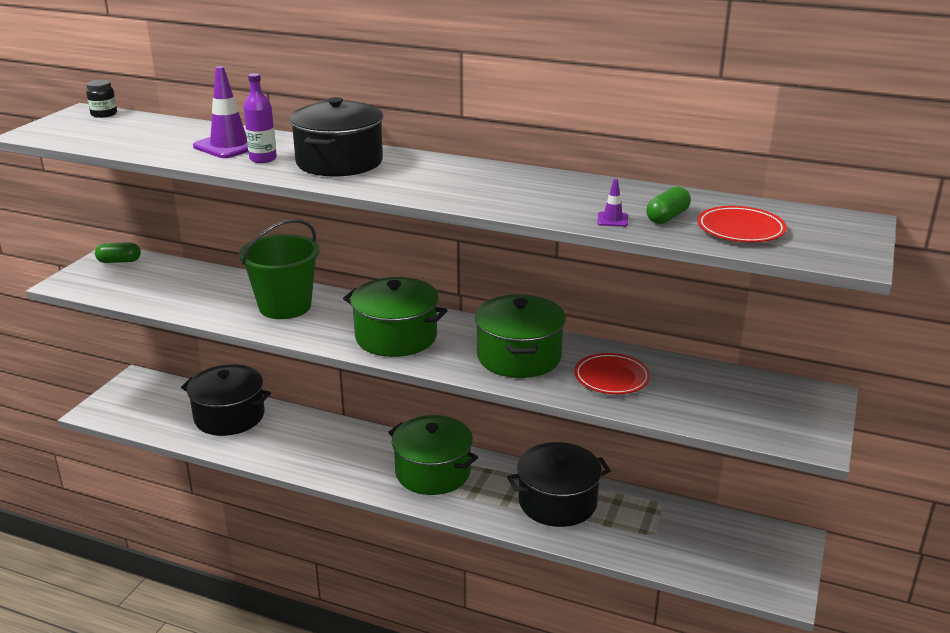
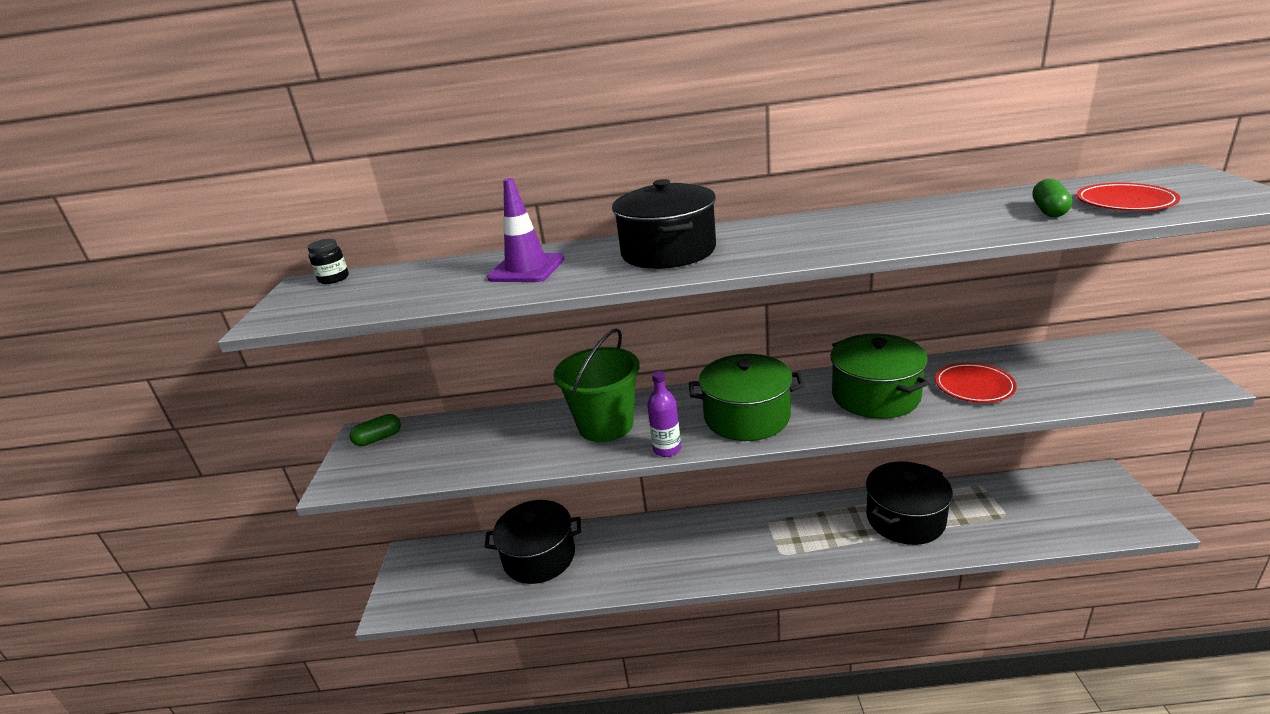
camera: 20 degrees left, 0 degrees up
purple bottle [244,73,277,163] -> purple bottle moved to [647,371,681,457]
green pot [388,415,478,495] -> none
purple traffic cone [597,179,628,227] -> none

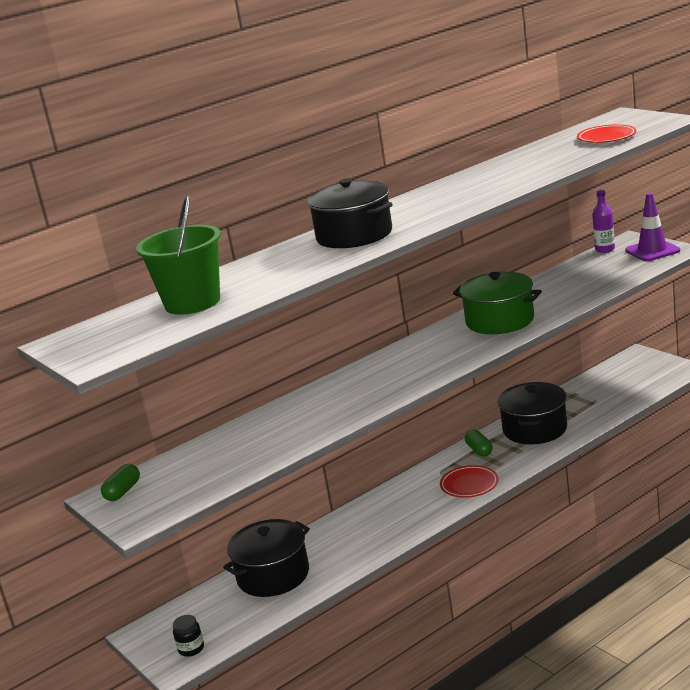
camera: 35 degrees left, 5 degrees down
black jar [307,239,349,284] -> black jar moved to [173,615,204,657]
purple traffic cone [487,178,564,282] -> purple traffic cone moved to [625,193,680,261]
green bucket [553,328,640,442] -> green bucket moved to [136,195,221,315]
purple bottle [647,371,681,457] -> purple bottle moved to [592,190,615,253]
green pot [689,354,805,441] -> none
red plate [935,363,1017,403] -> red plate moved to [440,465,498,498]
green capsule [1032,179,1072,217] -> green capsule moved to [465,429,492,457]

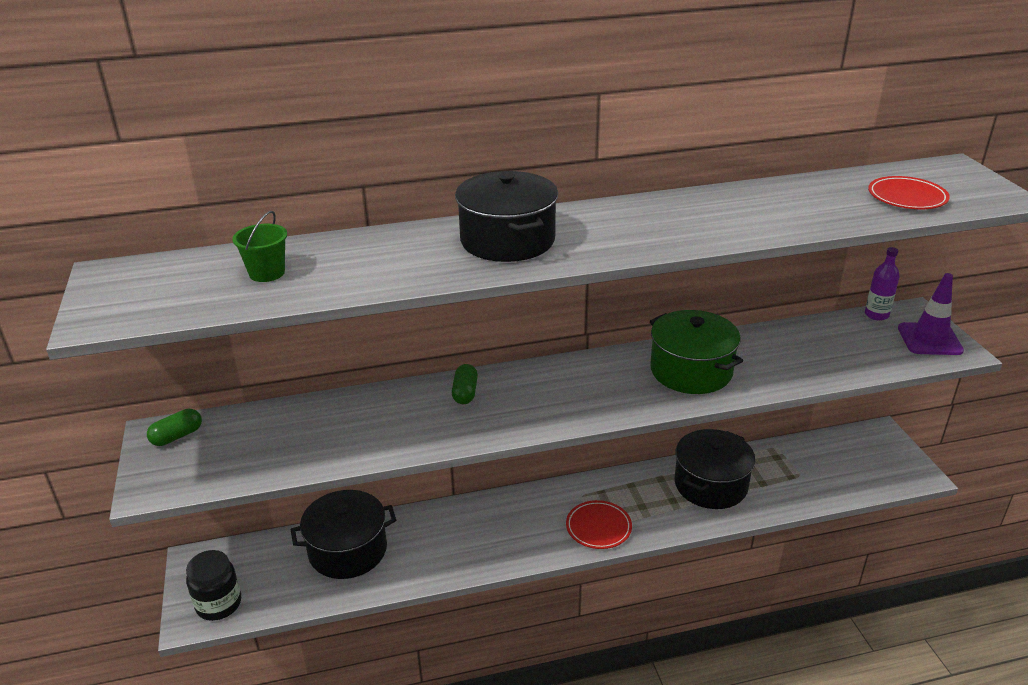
camera: 20 degrees right, 10 degrees up
green bucket [136,195,221,315] -> green bucket [232,211,287,282], size x0.53
black jar [173,615,204,657] -> black jar [186,550,241,621], size x1.62
green capsule [465,429,492,457] -> green capsule moved to [452,364,478,404]

